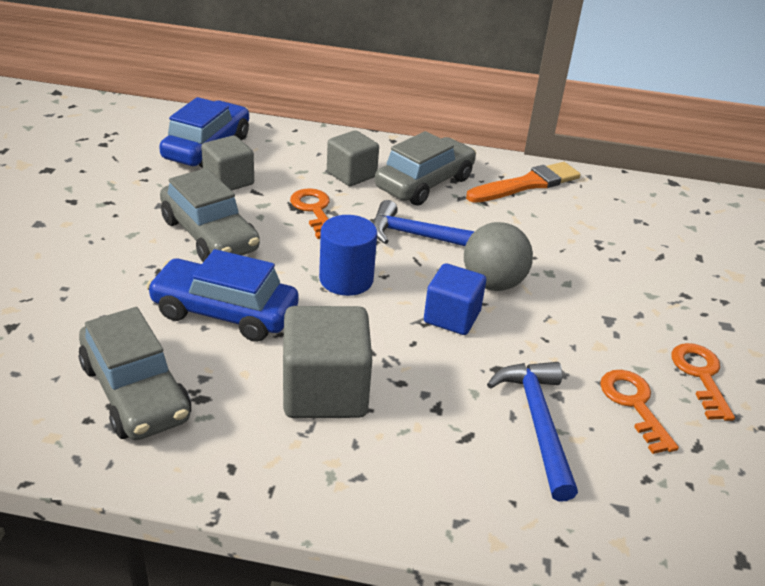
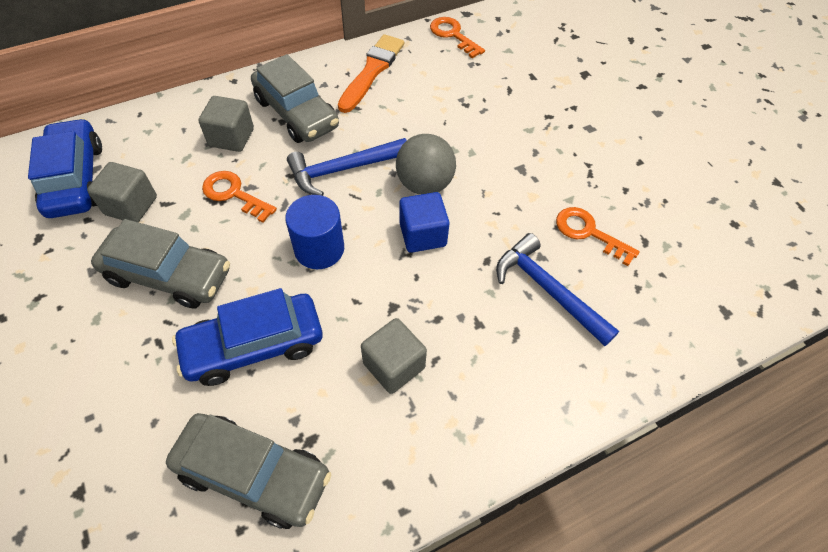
camera: 35 degrees left, 20 degrees up
grey cube [283,306,372,418] -> grey cube [361,318,427,394], size x0.65
grey car [375,131,476,206] -> grey car turned 135 degrees clockwise [251,54,339,143]
orange key [671,343,735,421] -> orange key moved to [430,17,485,58]

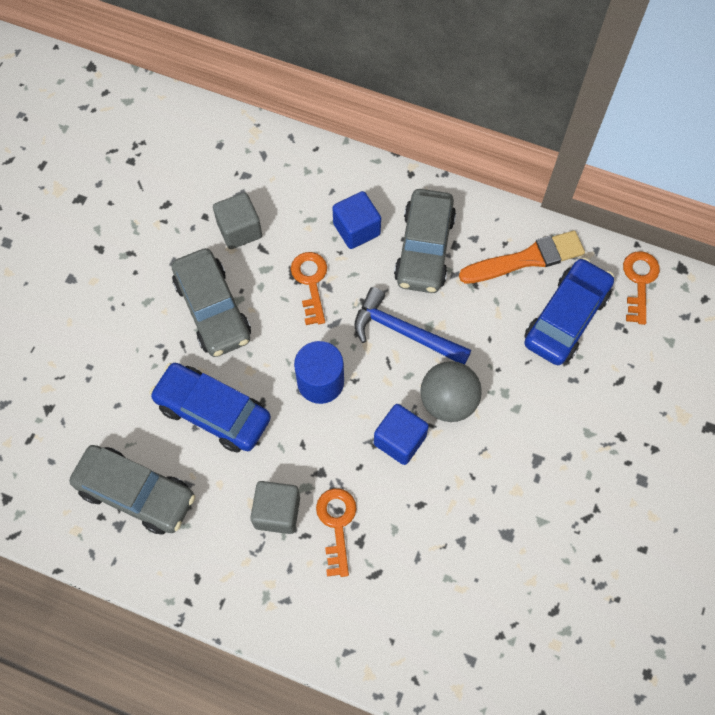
camera: 50 degrees right, 10 degrees up
blue car [28,118,102,218] -> blue car moved to [524,258,614,365]
grey car [166,413,331,529] -> grey car turned 45 degrees counterclockwise [69,445,195,535]
grey cube [198,96,254,152] -> blue cube [332,191,381,249]
blue hammer [496,233,619,346] -> none
orange key [556,207,640,266] -> orange key moved to [316,488,357,577]

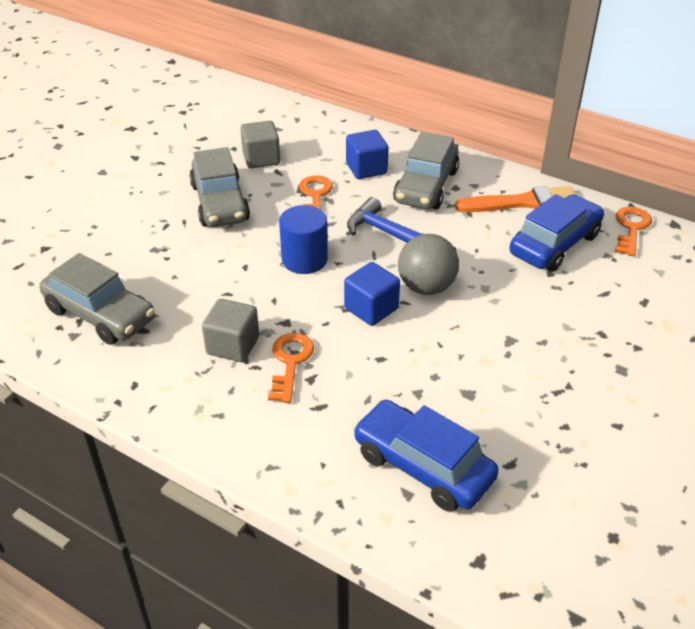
camera: 10 degrees right, 25 degrees down
blue car [149,363,271,452] -> blue car moved to [353,400,499,512]

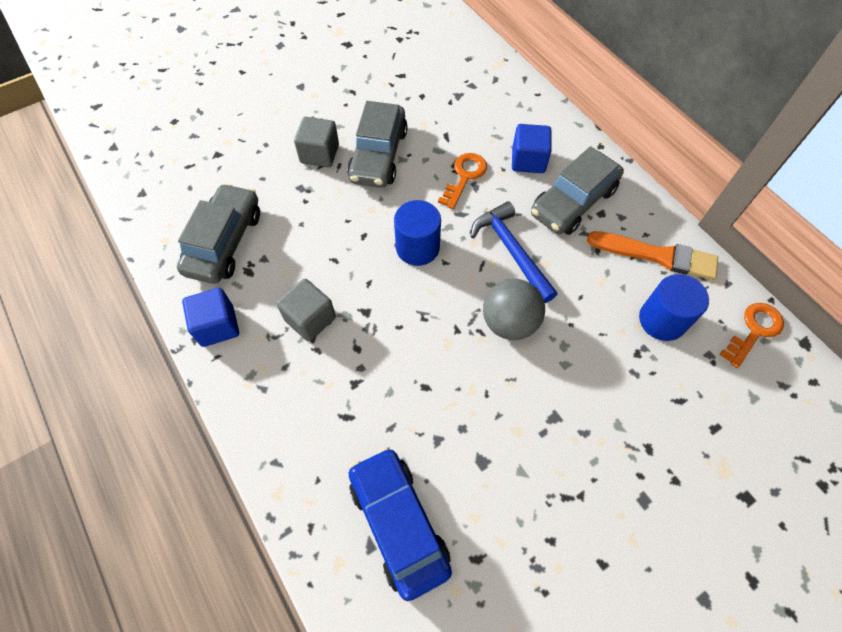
camera: 25 degrees right, 20 degrees up
grey car [39,253,155,345] -> grey car turned 135 degrees counterclockwise [177,183,260,284]
grey cube [240,121,280,168] -> grey cube moved to [294,117,339,168]
orange key [268,333,314,403] -> none
blue cube [344,262,400,326] -> blue cube moved to [182,288,239,347]
blue car [509,194,604,272] -> blue cylinder [639,274,709,341]

